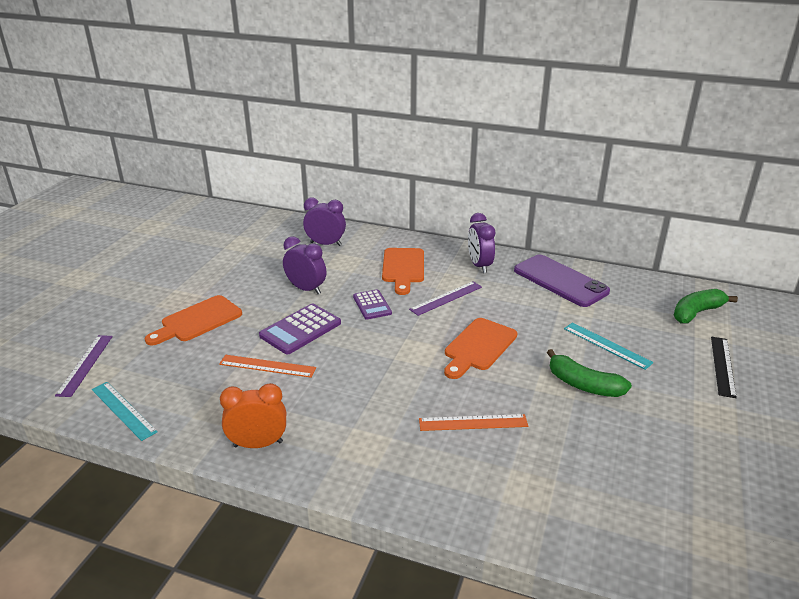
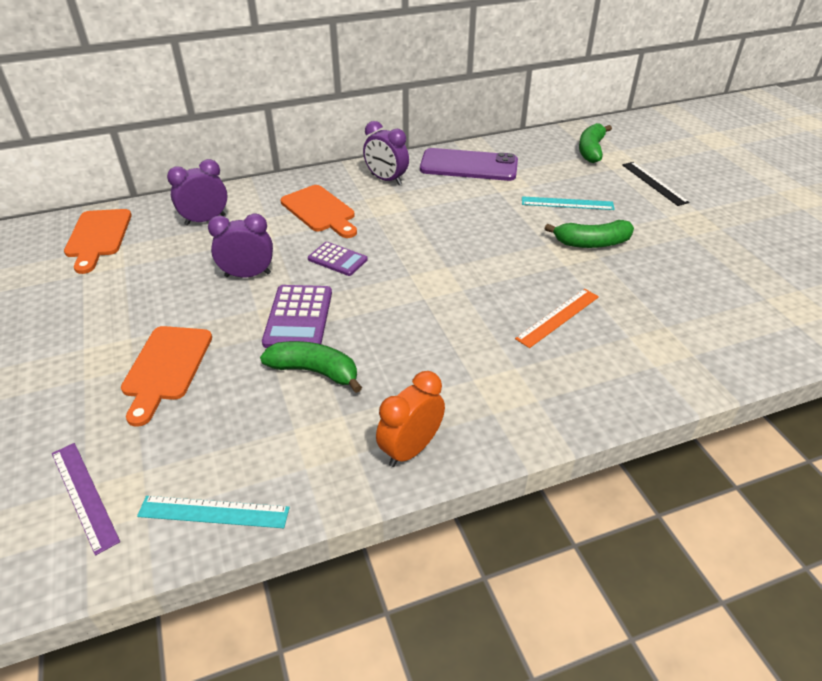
camera: 40 degrees left, 10 degrees up
orange ruler [219,355,316,378] -> green banana [260,341,362,393]
purple ruler [409,281,482,316] -> none
orange cutting board [444,318,517,379] -> orange cutting board moved to [64,209,132,274]

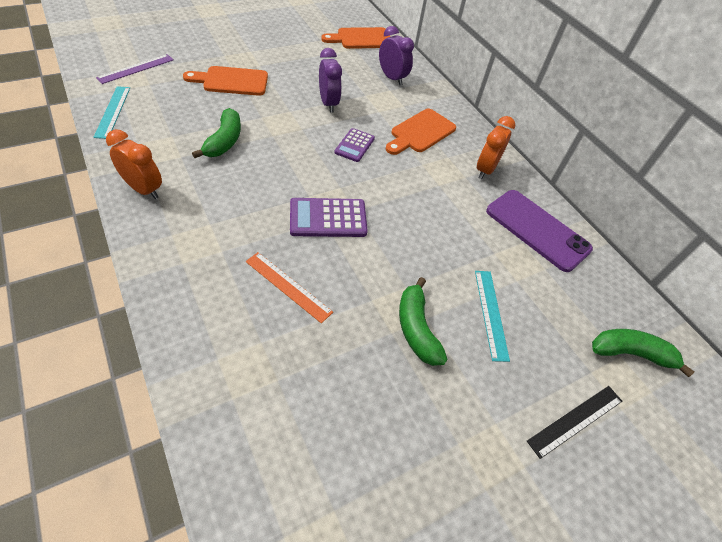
camera: 75 degrees right, 10 degrees up
purple calculator [262,285,332,348] -> purple calculator moved to [290,198,368,237]
purple clock [363,121,409,185] -> orange clock [477,116,515,179]
purple phone [420,148,518,181] -> purple phone turned 45 degrees counterclockwise [486,190,593,272]

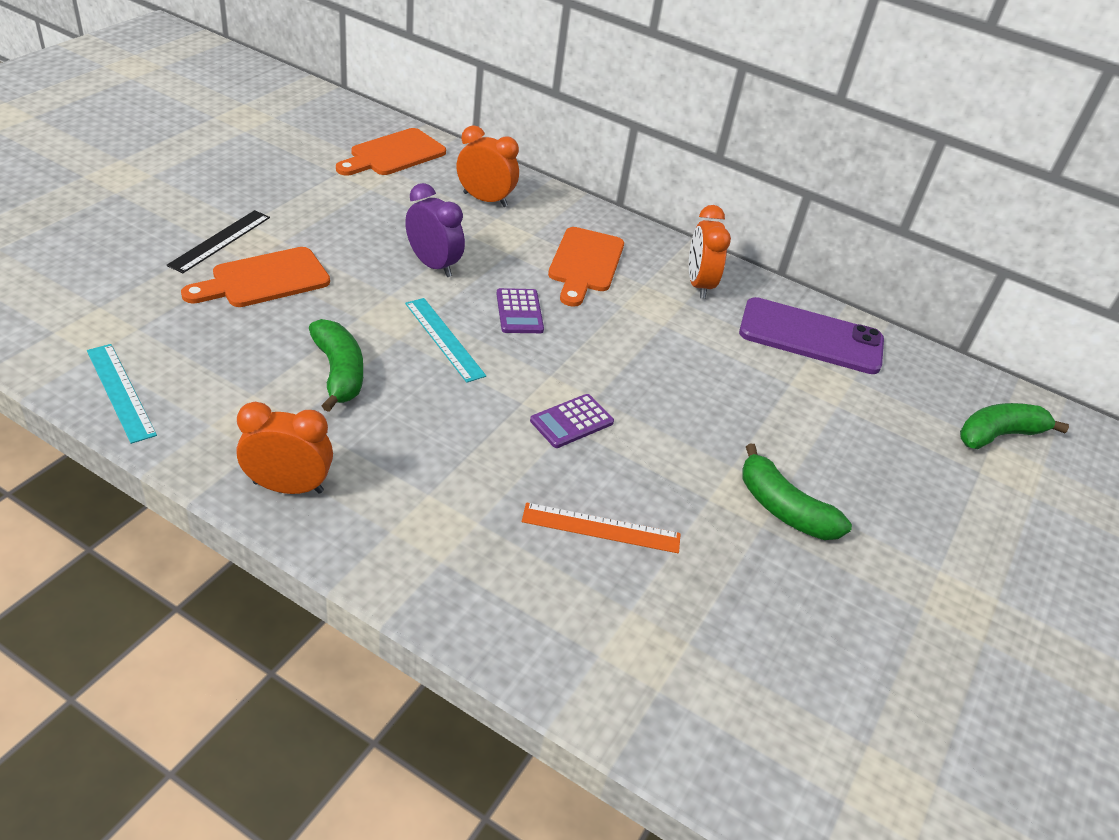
camera: 30 degrees left, 10 degrees down
purple ruler [96,54,174,84] -> none
purple calculator [290,198,368,237] -> purple calculator [530,394,614,448], size x0.65
purple clock [379,26,414,85] -> orange clock [456,125,519,207]
turquoise ruler [475,271,510,362] -> turquoise ruler moved to [405,298,486,383]
black ruler [527,386,622,459] -> black ruler moved to [167,210,270,273]

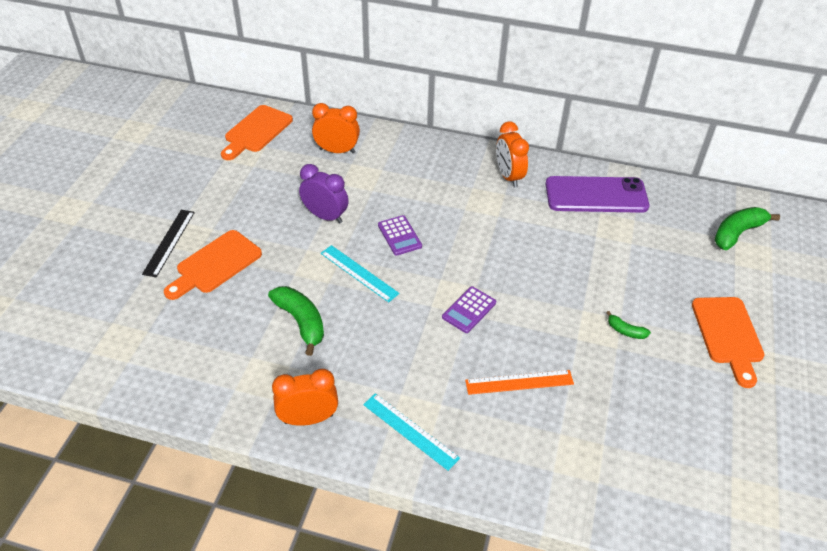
camera: 10 degrees left, 5 degrees up
turquoise ruler [87,344,157,444] -> turquoise ruler moved to [363,393,460,471]
orange cutting board [548,227,624,307] -> orange cutting board moved to [692,297,765,388]
green banana [742,444,852,540] -> green banana [606,311,651,339], size x0.52

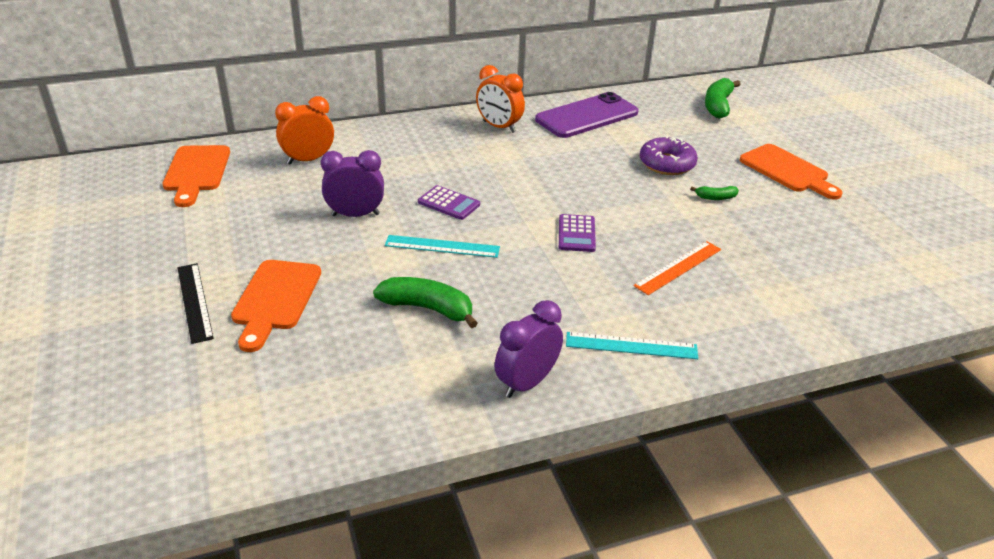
camera: 35 degrees left, 10 degrees down
orange clock [272,369,338,426] -> purple clock [495,300,563,398]
none -> purple donut [640,136,698,175]

